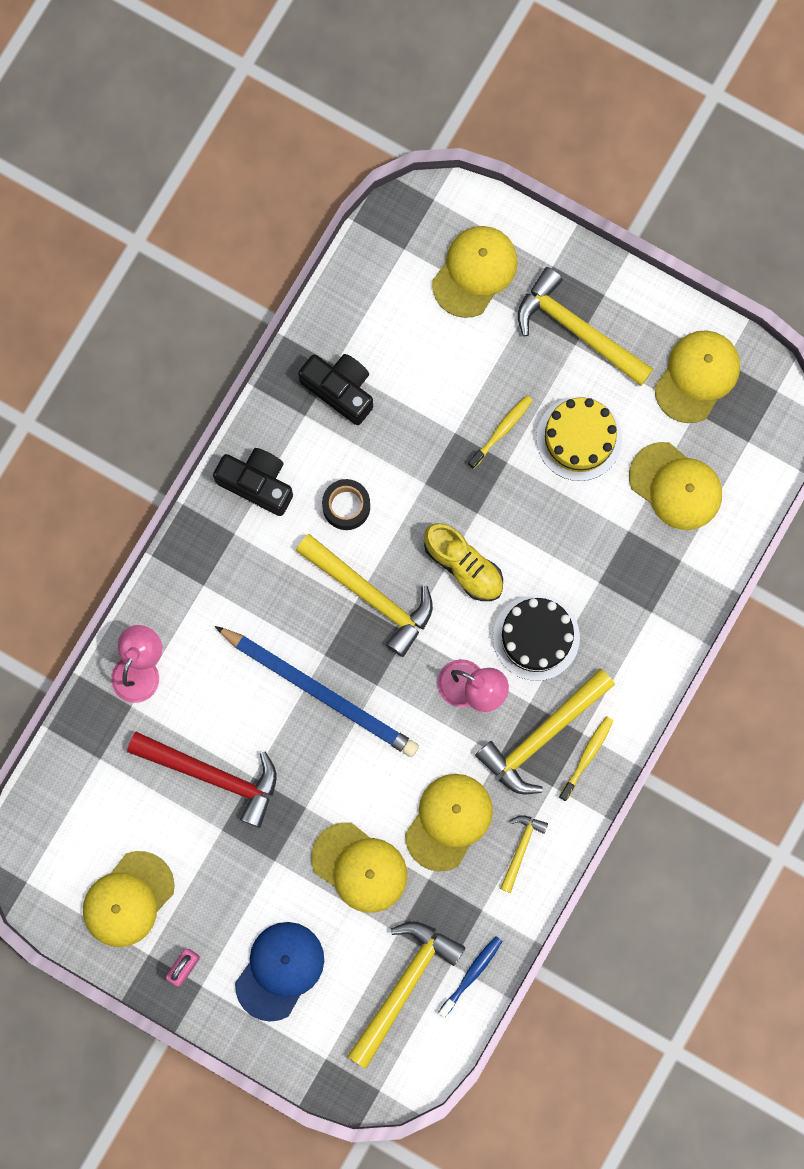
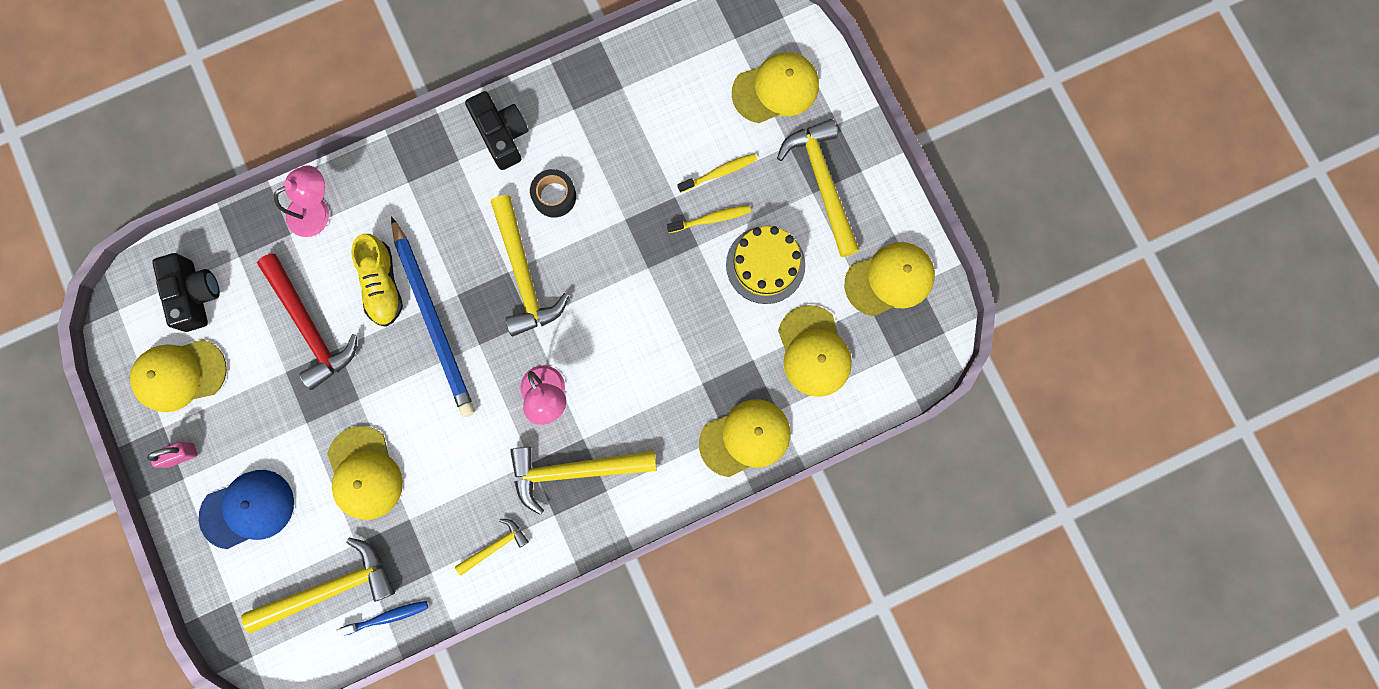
camera: 35 degrees right, 0 degrees up
black camera [298,354,373,425] -> black camera moved to [152,253,220,332]
yellow cap [405,774,493,872] -> yellow cap moved to [699,399,791,477]
yellow shoe [424,523,503,601] -> yellow shoe moved to [351,234,403,327]
black cake [493,594,580,681] -> none
yellow toothbrush [559,716,613,801] -> yellow toothbrush moved to [678,153,757,193]

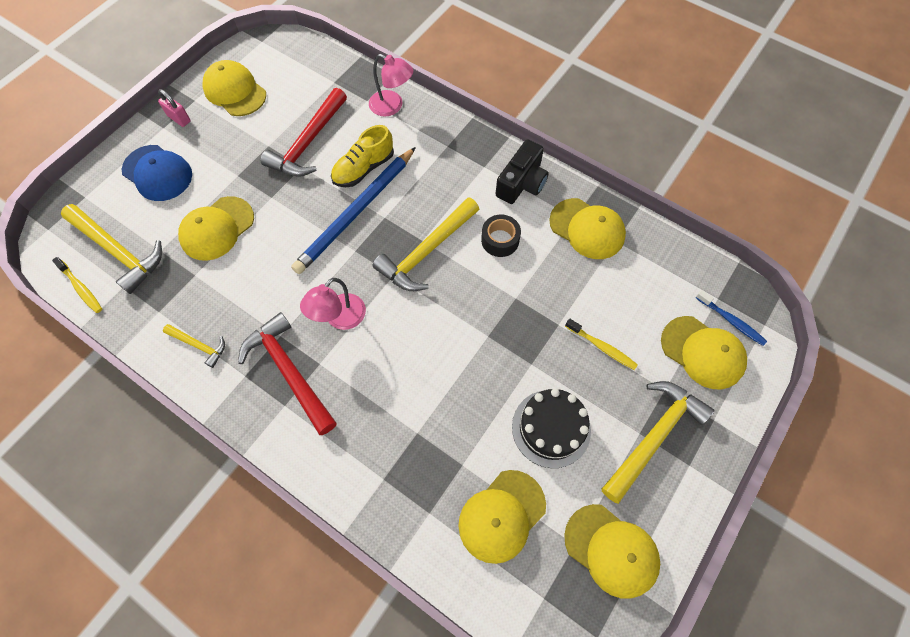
camera: 60 degrees right, 15 degrees down
black camera [152,253,220,332] -> none
blue toothbrush [336,601,428,637] -> blue toothbrush moved to [695,290,767,346]
yellow hammer [510,447,657,515] -> red hammer [238,312,337,435]
yellow toothbrush [667,205,751,233] -> yellow toothbrush moved to [52,257,102,313]
yellow cap [699,399,791,477] -> yellow cap moved to [549,198,626,259]
yellow cake [726,226,805,304] -> black cake [512,388,591,468]

